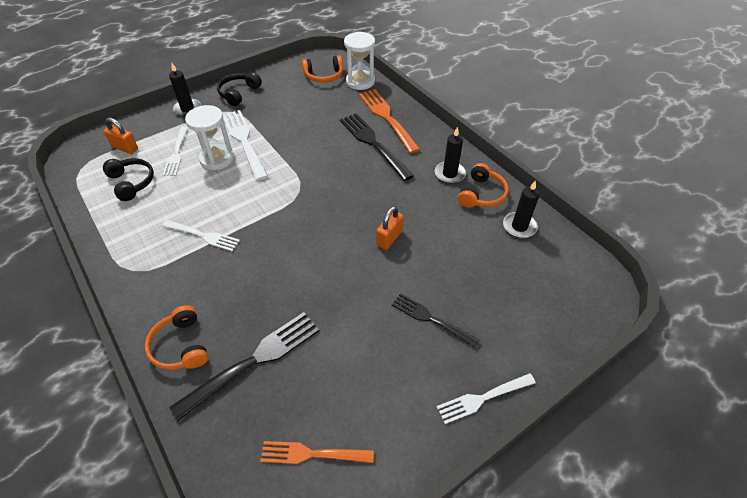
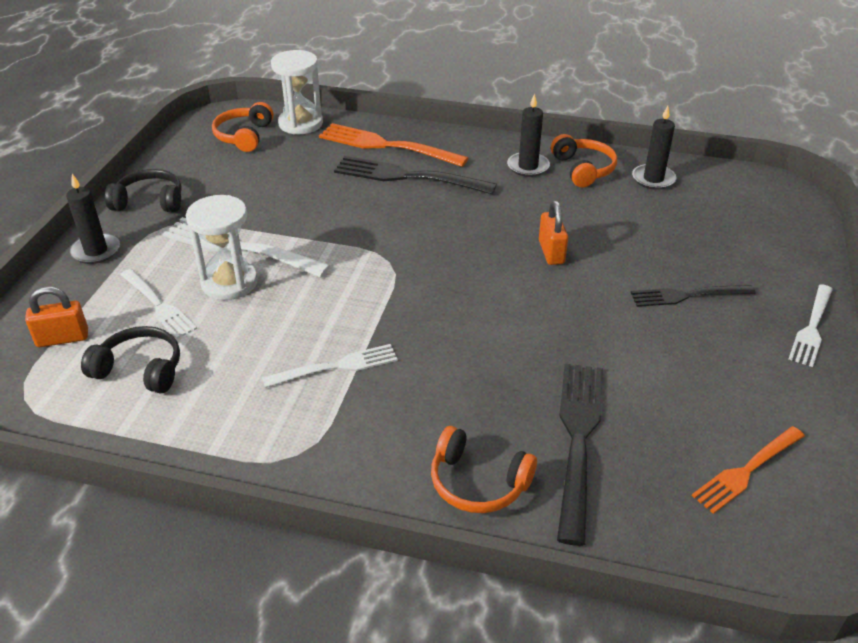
camera: 40 degrees left, 10 degrees down
black headphones [217,72,262,106] -> black headphones turned 105 degrees clockwise [105,169,182,212]
orange headphones [302,55,343,83] -> orange headphones turned 150 degrees clockwise [212,102,274,152]

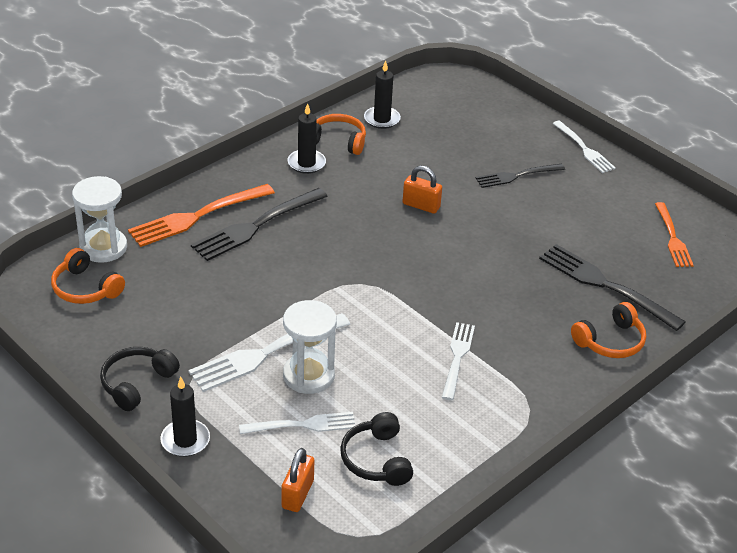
camera: 60 degrees left, 0 degrees up
black headphones [81,326,180,394] -> black headphones turned 60 degrees counterclockwise [340,412,413,486]
black fork [631,285,756,307] -> black fork turned 45 degrees clockwise [476,164,565,188]

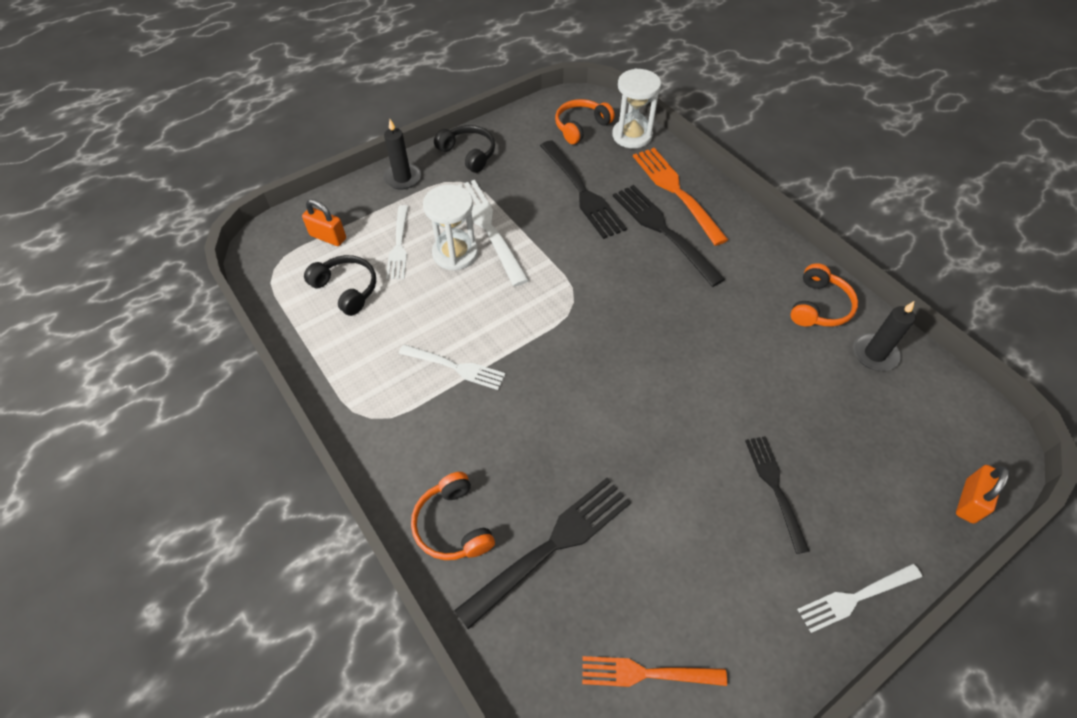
camera: 100 degrees right, 15 degrees up
black candle [288,103,326,174] -> none
black headphones [340,412,413,486] -> black headphones turned 45 degrees clockwise [304,255,376,316]
orange padlock [403,166,442,214] -> orange padlock moved to [956,465,1009,524]
none -> black fork [540,140,627,239]

